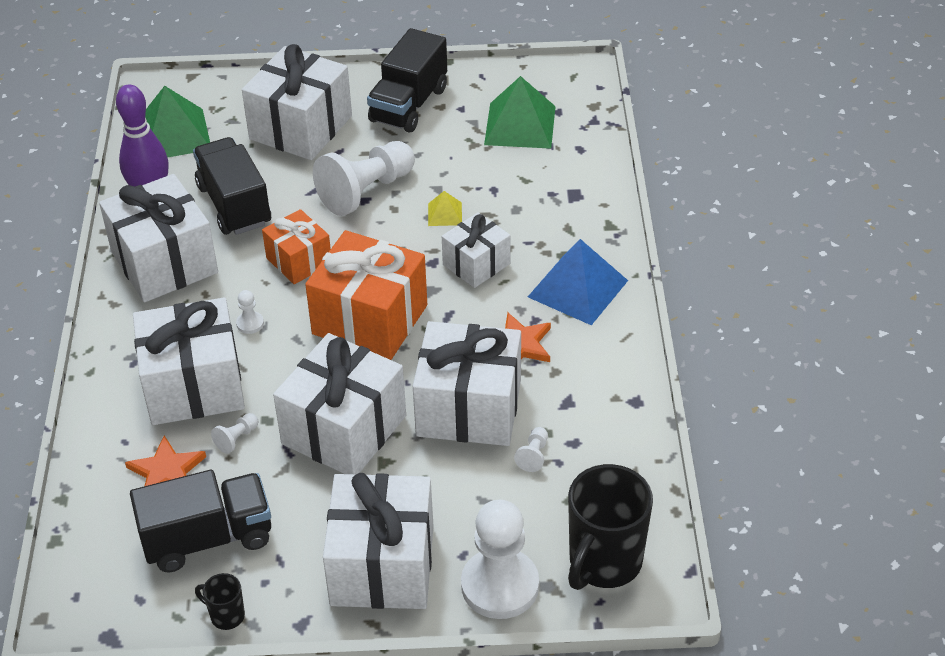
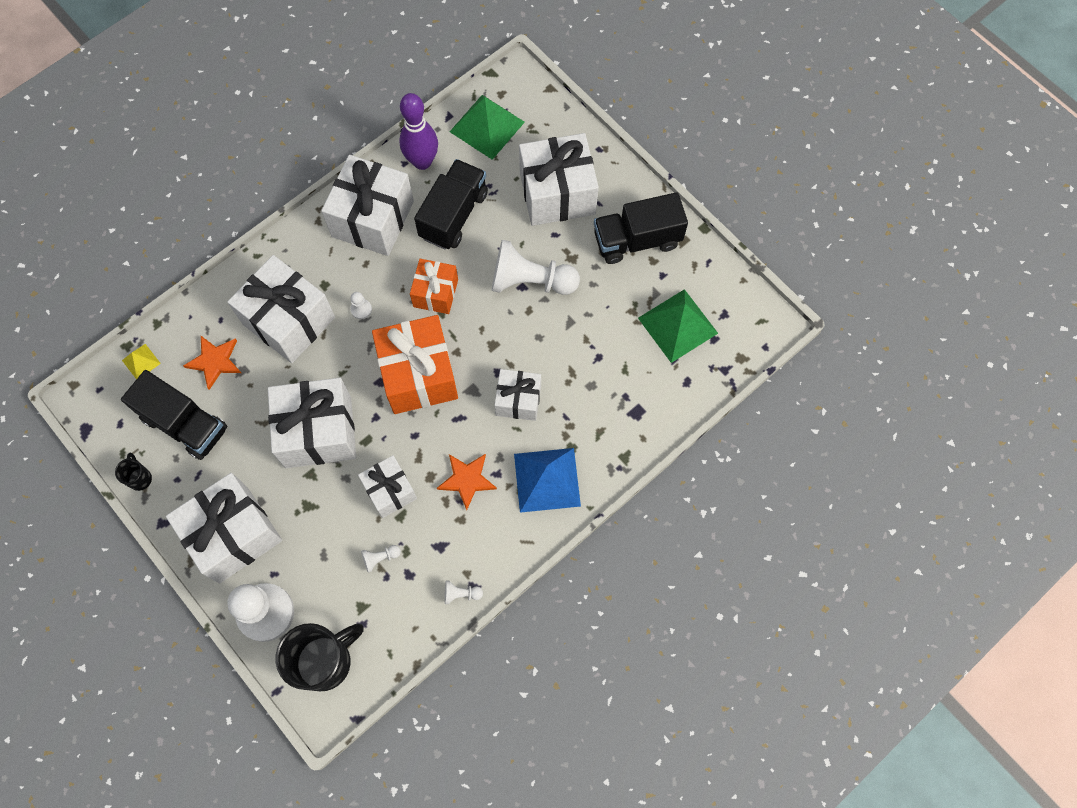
camera: 50 degrees right, 25 degrees up
white pawn [211,413,258,454] -> white pawn moved to [444,581,483,604]
white gift [413,321,521,446] -> white gift [358,455,417,518], size x0.58
yellow pyramid [428,191,462,226] -> yellow pyramid moved to [122,344,161,379]
black mug [568,464,653,590] -> black mug turned 150 degrees clockwise [276,623,364,691]

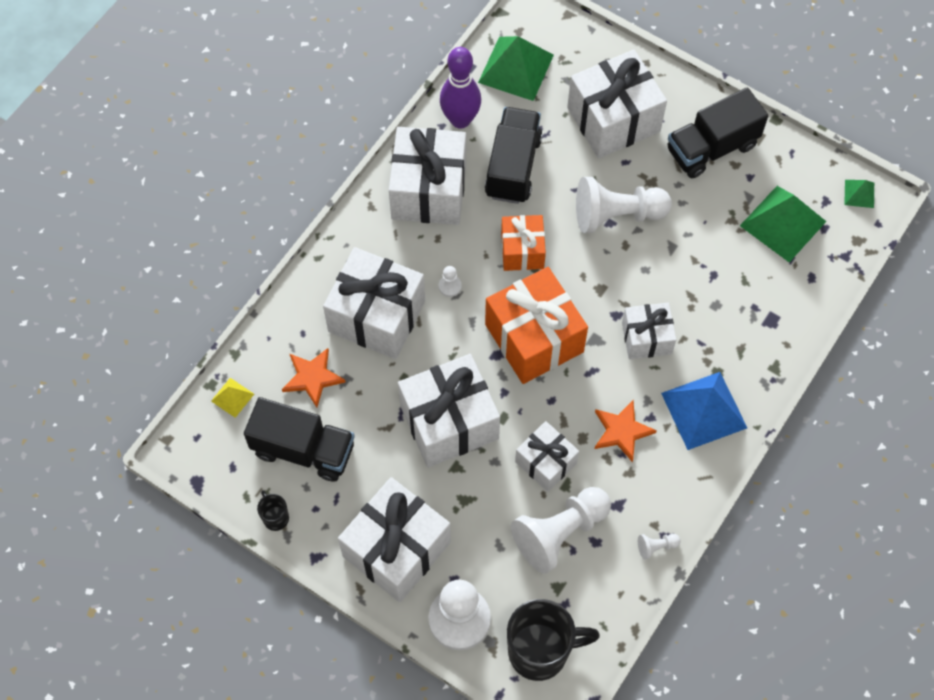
camera: 15 degrees left, 5 degrees down
black mug [276,623,364,691] -> black mug turned 45 degrees clockwise [507,599,600,681]
white pawn [361,545,401,573] -> white pawn [511,487,611,574], size x2.45
none -> green pyramid [844,180,874,208]

